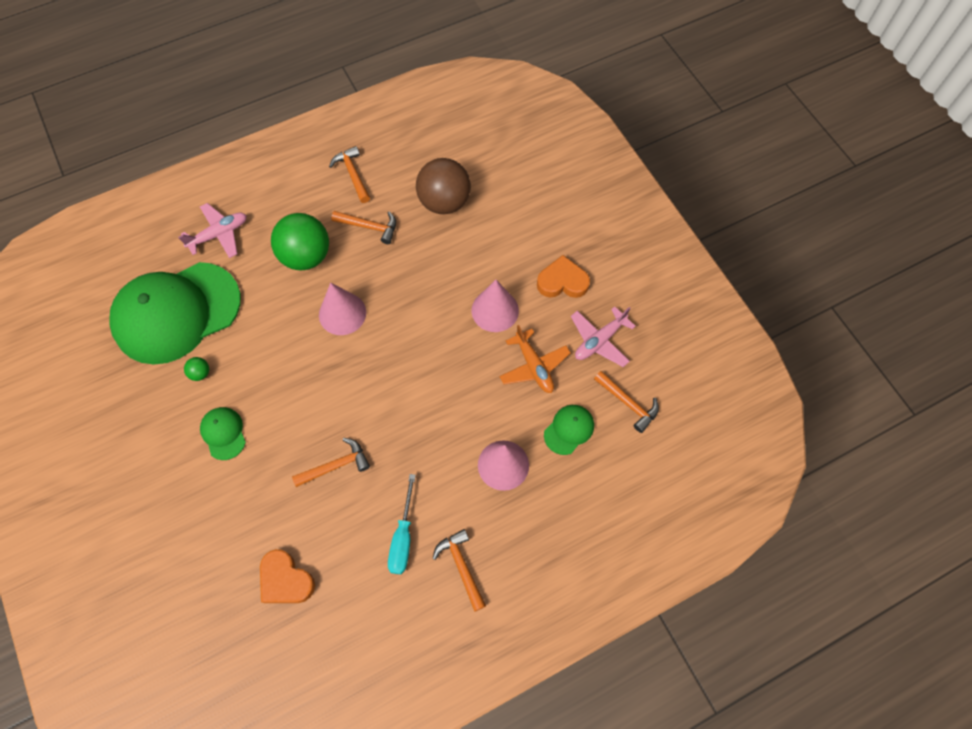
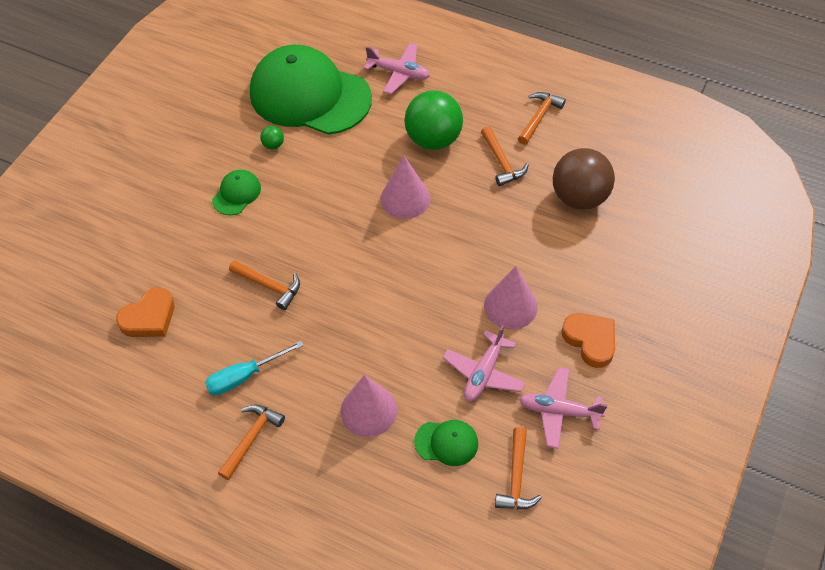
camera: 55 degrees right, 10 degrees down
orange heart [260,549,315,603] -> orange heart turned 135 degrees counterclockwise [116,287,175,337]
orange plane [499,325,571,393] -> pink plane [443,325,526,401]

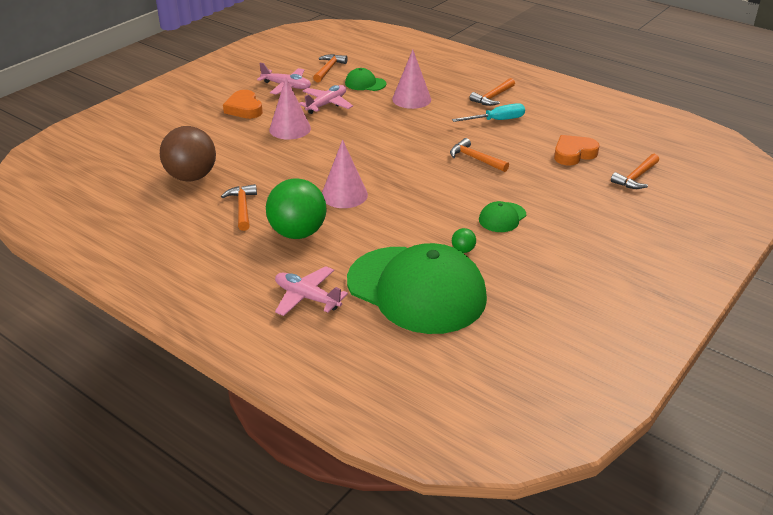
camera: 170 degrees left, 20 degrees down
orange hammer [518,92,566,145] -> orange hammer moved to [611,154,659,189]

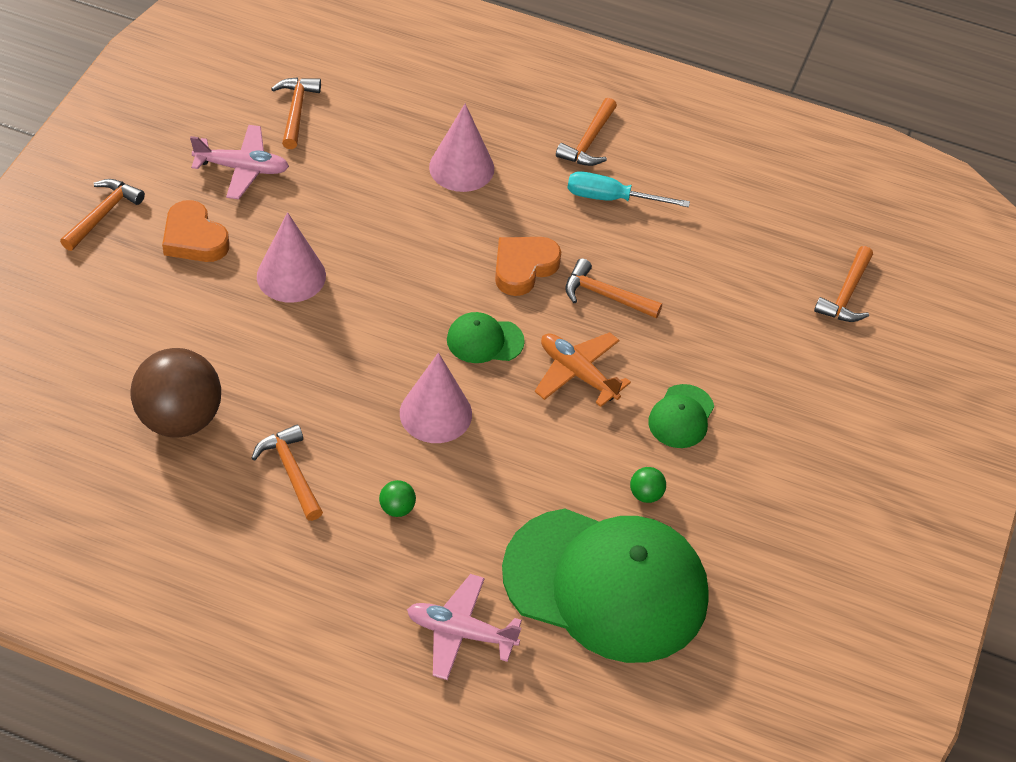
camera: 20 degrees left, 15 degrees up
green ball [266,178,326,239] -> green ball [379,480,416,517], size x0.40
pink plane [299,85,353,114] -> none
green cap [345,68,386,91] -> green cap moved to [447,312,525,363]
turquoise screwdriver [452,103,525,122] -> turquoise screwdriver turned 135 degrees counterclockwise [567,171,690,207]
orange heart [554,135,600,166] -> orange heart moved to [495,237,561,296]
none -> orange hammer [60,179,145,251]
none -> orange plane [535,332,631,407]

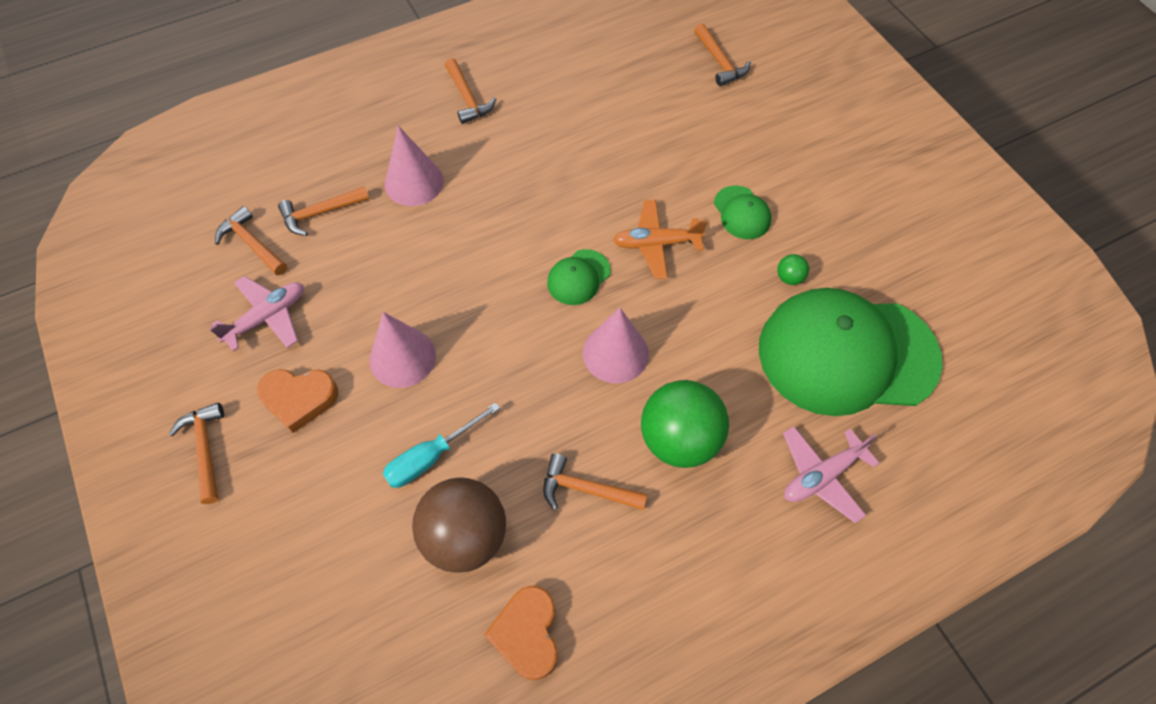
camera: 45 degrees left, 10 degrees up
green ball [379,480,416,517] -> green ball [641,380,729,468], size x2.48
orange heart [495,237,561,296] -> orange heart moved to [484,586,558,680]
green cap [502,509,709,663] -> green cap turned 150 degrees counterclockwise [759,288,943,416]
orange hammer [565,258,662,318] -> orange hammer moved to [278,186,369,236]
turquoise screwdriver [567,171,690,207] -> turquoise screwdriver moved to [383,402,500,488]

